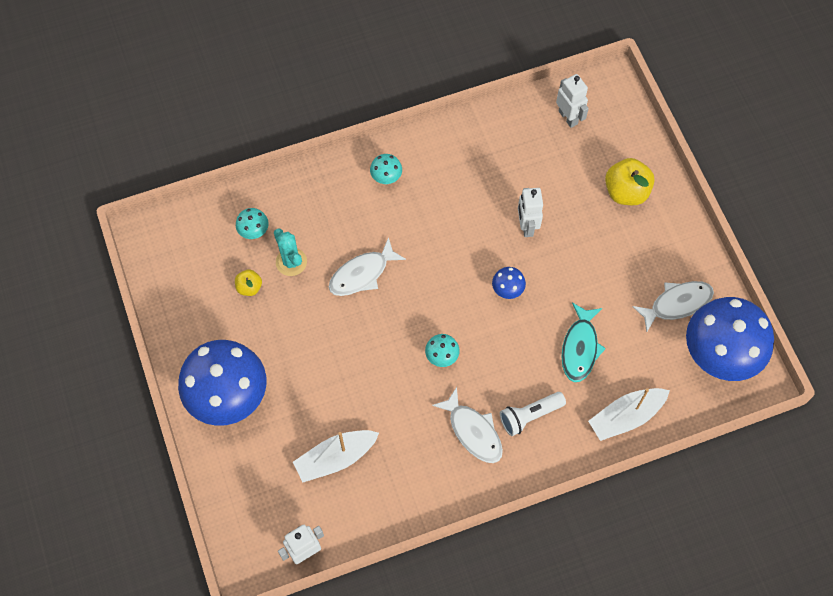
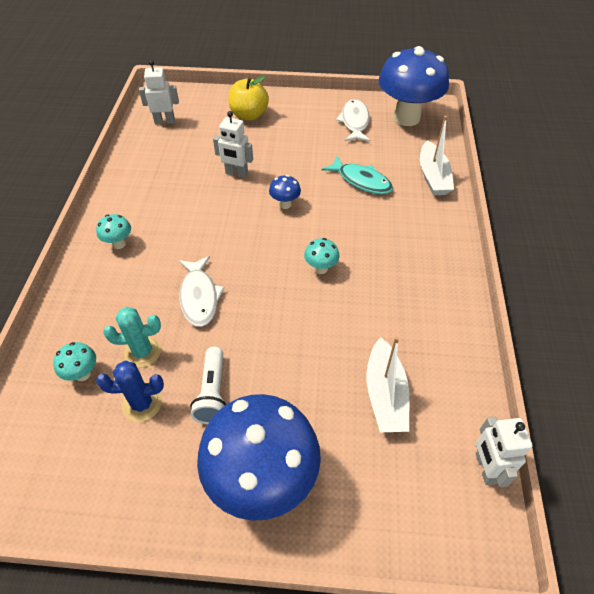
camera: 65 degrees left, 15 degrees down
yellow apple [235,269,262,296] -> blue cactus [96,361,164,422]
white fish [432,387,503,463] -> none
white flashlight [500,392,566,436] -> white flashlight moved to [190,347,227,424]

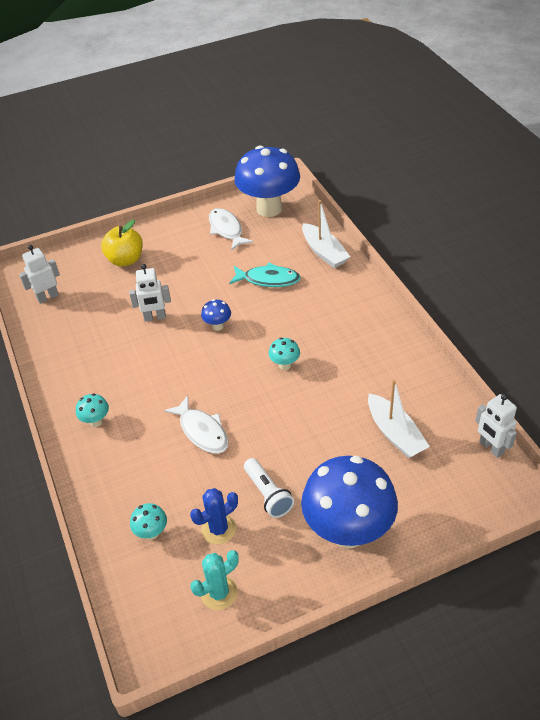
camera: 25 degrees left, 5 degrees down
turquoise cactus [103,307,161,368] -> turquoise cactus moved to [190,550,239,610]

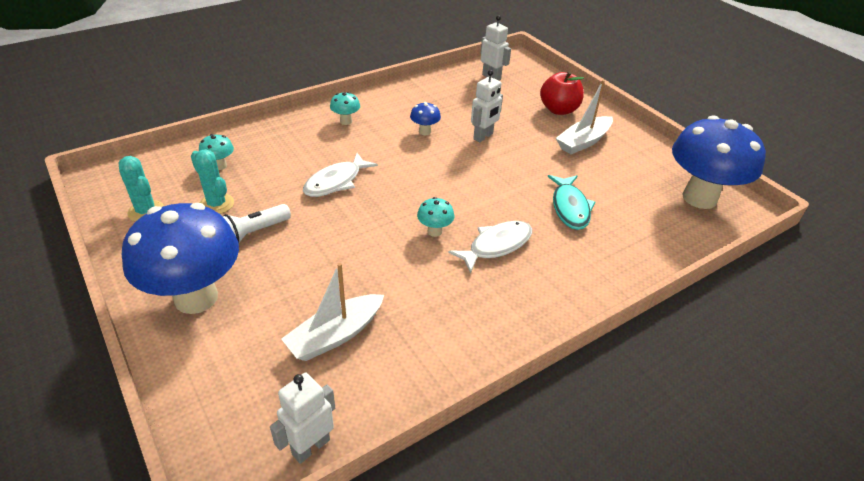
camera: 75 degrees right, 5 degrees down
yellow apple [101,220,143,267] -> red apple [540,71,584,115]
white robot [129,264,171,322] -> white robot turned 120 degrees counterclockwise [471,70,503,142]
blue cactus [190,488,238,544] -> turquoise cactus [191,149,234,214]
blue mushroom [201,299,231,331] -> blue mushroom moved to [410,102,441,135]
white fish [209,208,253,251] -> white fish moved to [448,221,532,273]
white boat [302,200,350,268] -> white boat moved to [556,80,613,154]

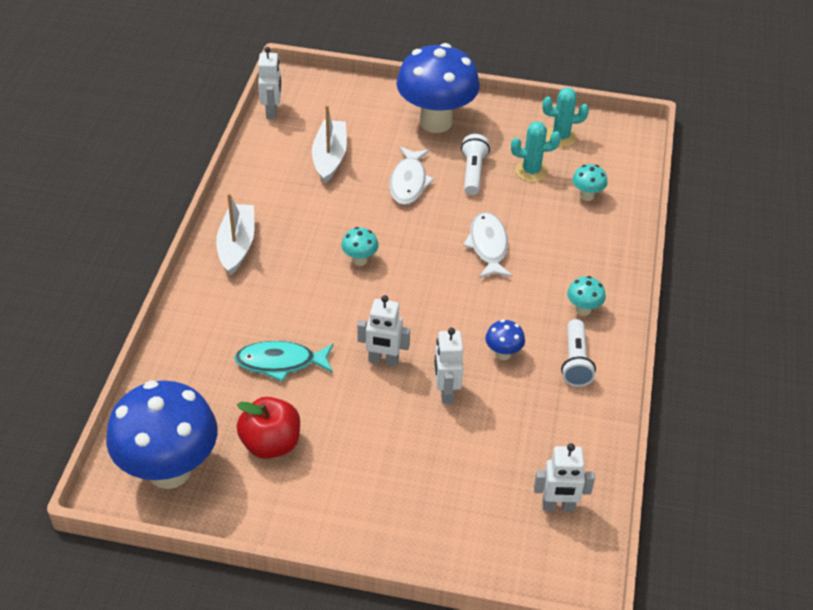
camera: 135 degrees right, 5 degrees up
white fish [448,221,532,273] -> white fish moved to [389,147,434,205]
red apple [540,71,584,115] -> red apple moved to [237,397,300,459]
turquoise fish [548,175,595,230] -> turquoise fish turned 45 degrees counterclockwise [234,341,333,382]
white boat [556,80,613,154] -> white boat moved to [216,193,254,276]
none -> white robot [357,295,410,367]
none -> white flashlight [561,319,596,387]

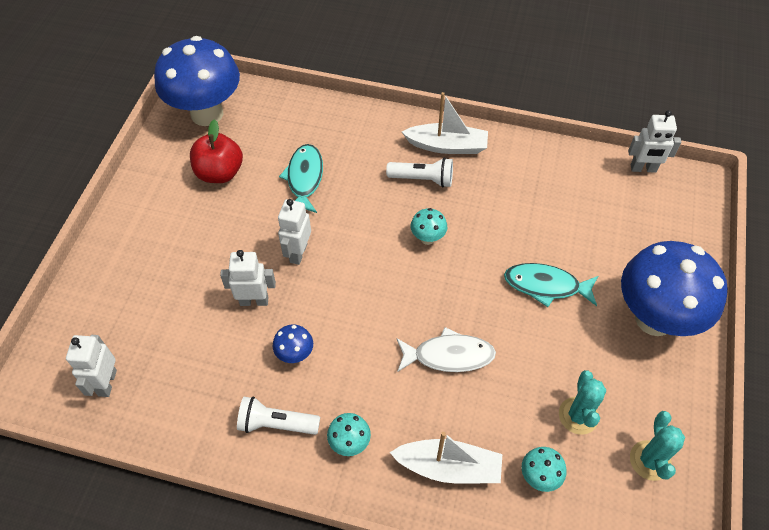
camera: 95 degrees right, 10 degrees up
white boat [312,105,347,183] -> white boat moved to [389,432,502,484]
white fish [389,147,434,205] -> turquoise fish [504,263,598,307]
white flashlight [461,134,490,195] -> white flashlight moved to [386,158,453,188]

